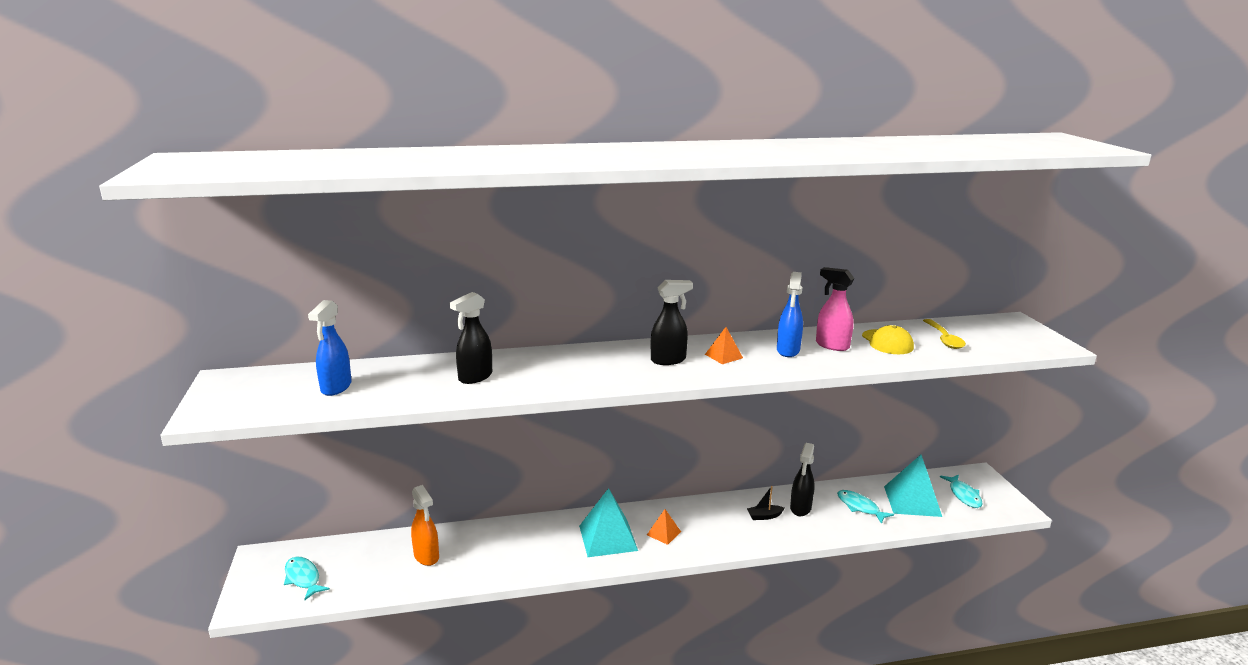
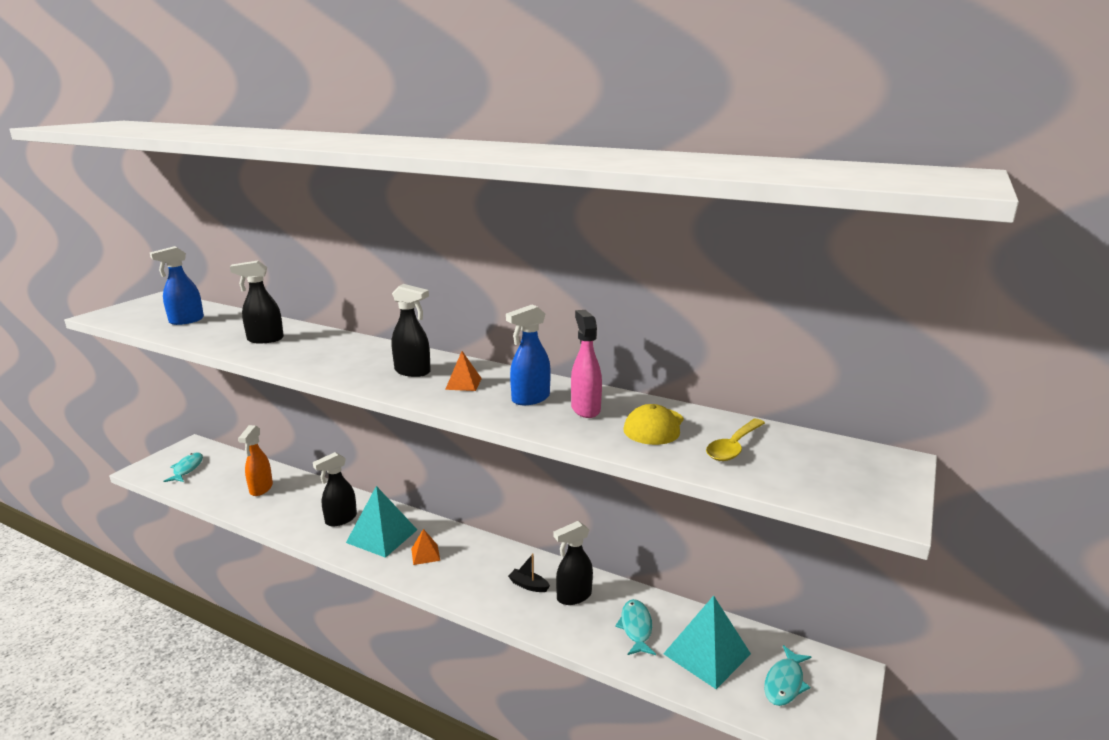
camera: 40 degrees right, 0 degrees up
none -> black spray bottle [313,452,357,526]

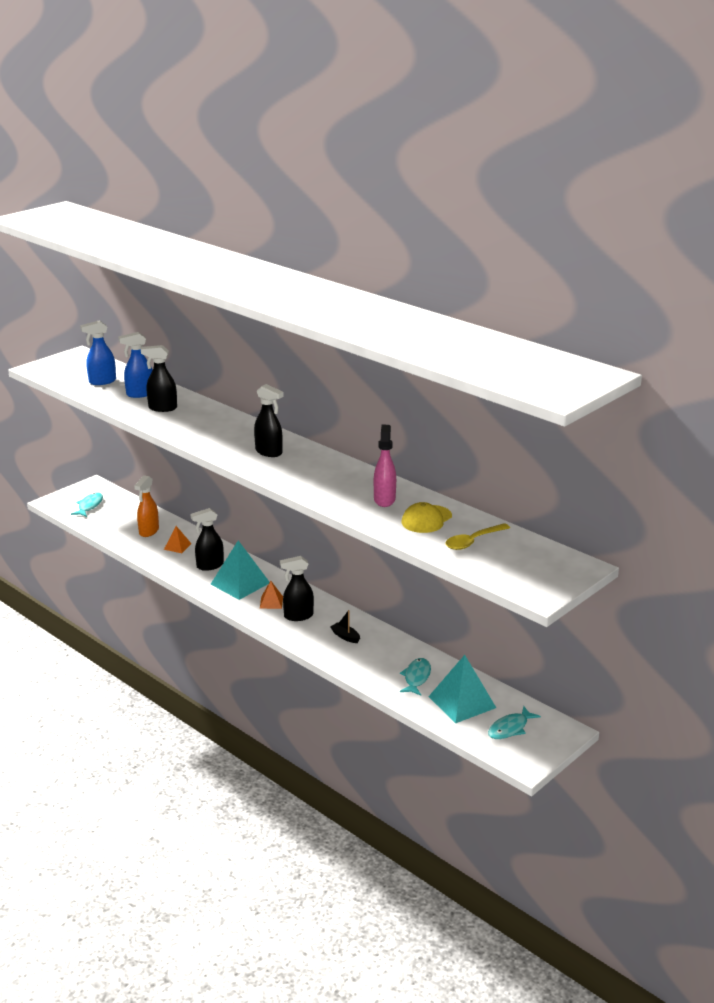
camera: 15 degrees right, 5 degrees up
orange pyramid [445,351,482,391] -> orange pyramid moved to [164,526,191,553]
blue spray bottle [506,304,551,405] -> blue spray bottle moved to [118,332,153,398]
black spray bottle [554,521,593,605] -> black spray bottle moved to [280,556,314,621]

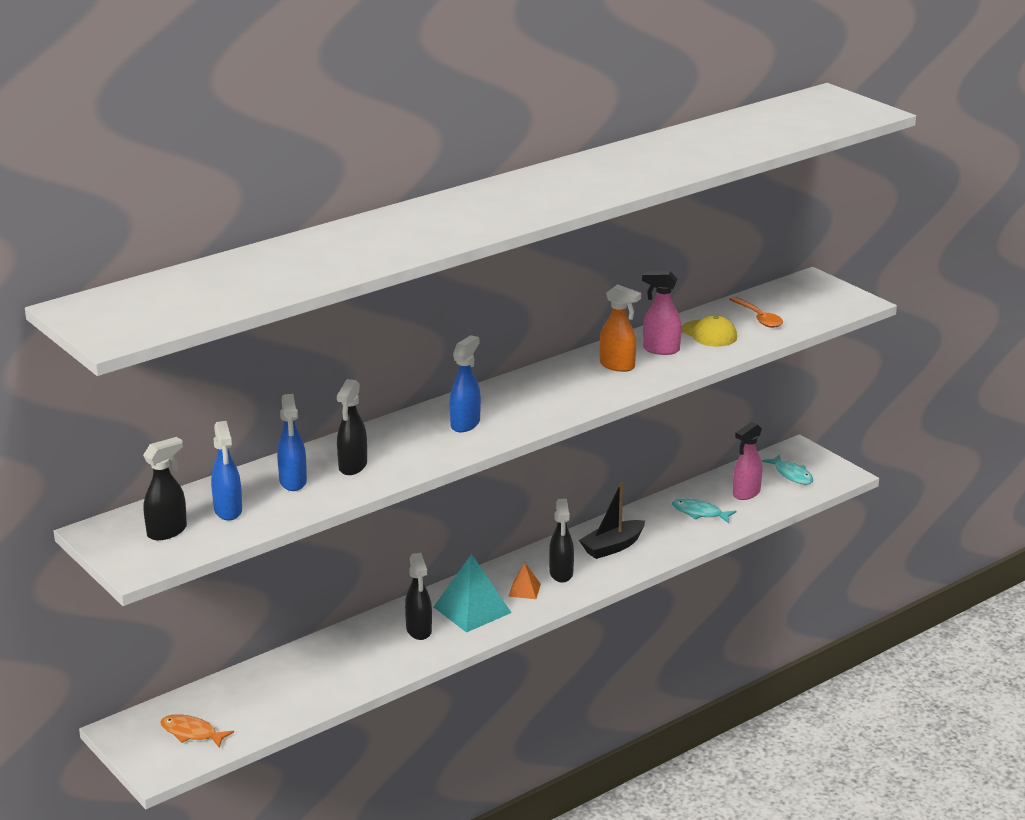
camera: 80 degrees left, 0 degrees up
turquoise fish [71,492,103,517] -> orange fish [160,714,234,748]
orange spray bottle [134,475,159,537] -> orange spray bottle moved to [600,284,641,372]
orange pyramid [164,526,191,553] -> none
black spray bottle [254,384,284,457] -> black spray bottle moved to [143,437,187,540]
black boat [330,610,360,643] -> black boat [579,483,645,559], size x1.80
turquoise pyramid [428,655,496,723] -> pink spray bottle [733,422,762,500]
yellow spoon [445,523,510,550] -> orange spoon [729,297,783,328]
none -> blue spray bottle [450,335,481,432]

